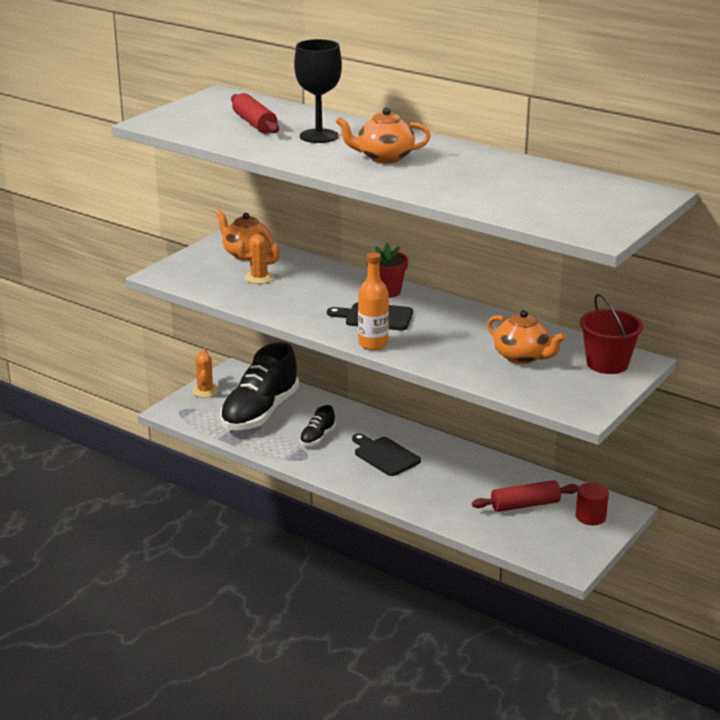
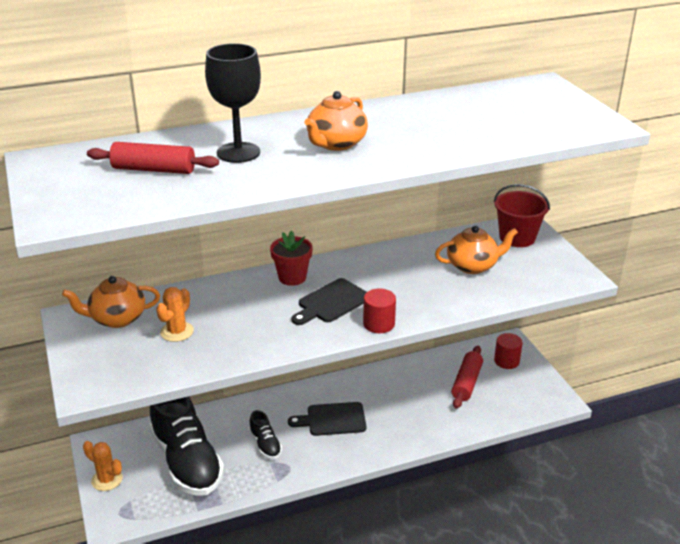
camera: 55 degrees left, 5 degrees up
orange bottle [358,252,389,350] -> red cylinder [363,289,396,333]

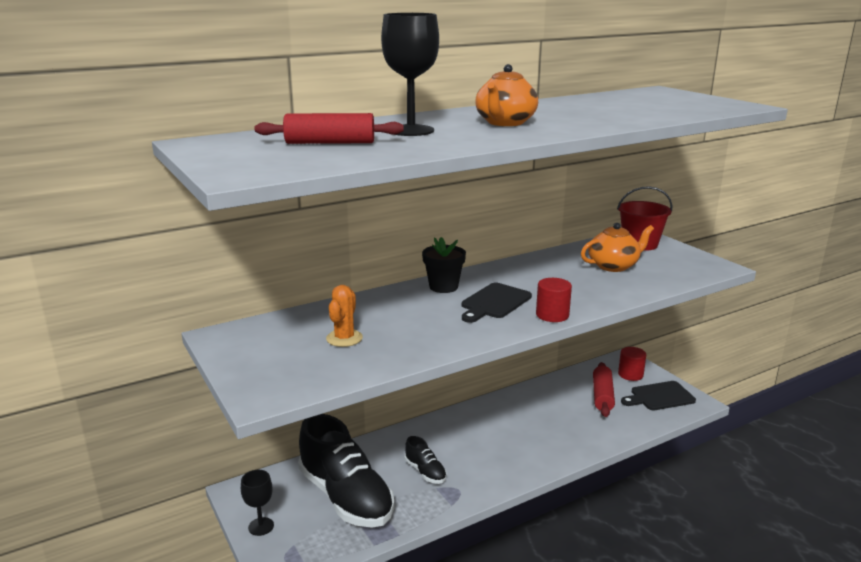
camera: 10 degrees left, 10 degrees down
orange teapot [62,276,160,328] -> none
orange cactus [83,441,123,491] -> black goblet [241,470,274,536]
red flower pot [270,230,313,286] -> black flower pot [422,237,466,293]
black cutting board [288,402,366,436] -> black cutting board moved to [621,381,696,410]

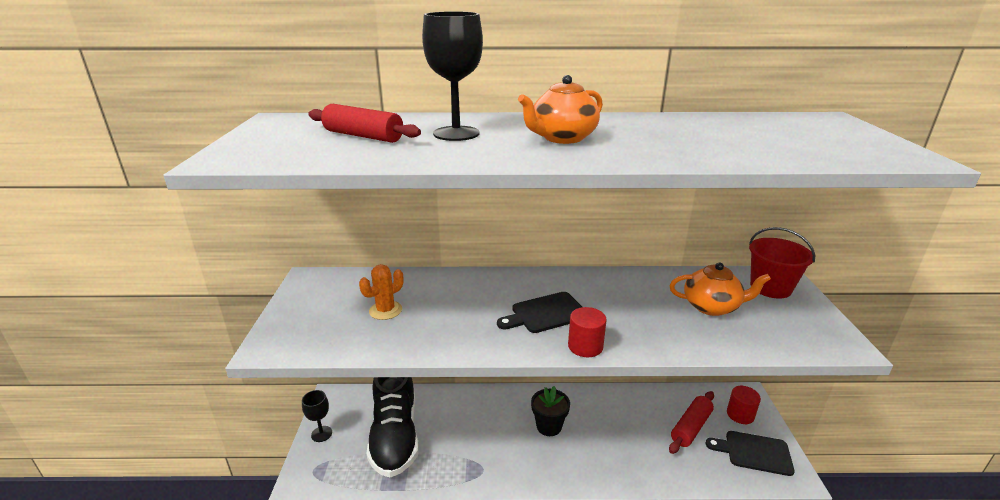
camera: 30 degrees right, 5 degrees up
black shoe [405,436,447,484] -> none
black flower pot [422,237,466,293] -> black flower pot moved to [531,386,570,436]

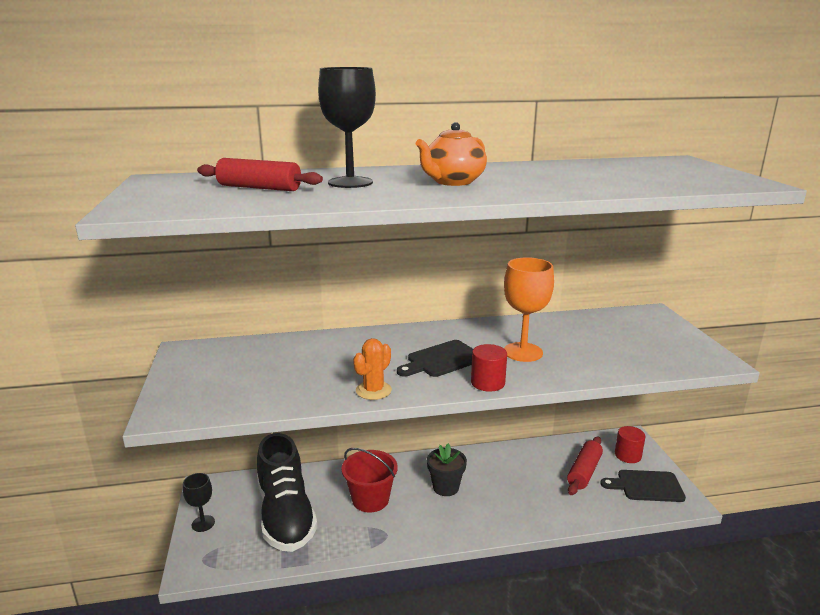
camera: 10 degrees left, 5 degrees down
orange cactus [359,264,403,320] -> orange cactus moved to [353,338,392,400]
orange teapot [670,262,771,316] -> none
red bucket [749,227,815,299] -> red bucket moved to [342,448,398,512]
none -> orange goblet [504,257,554,362]

